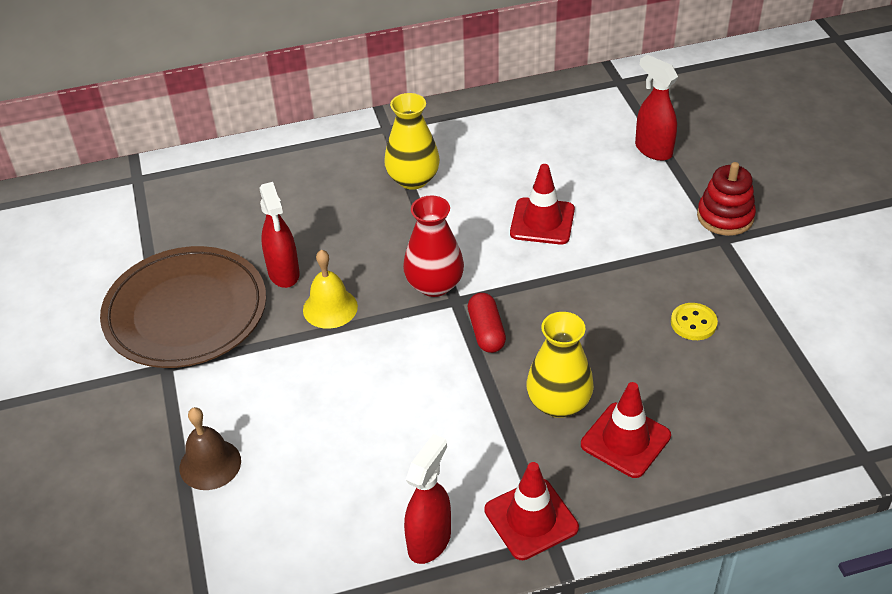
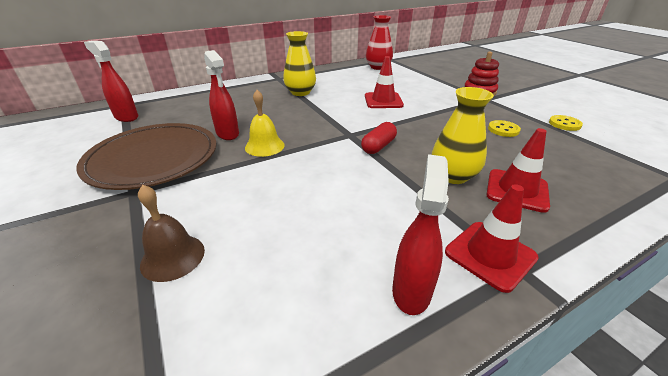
camera: 15 degrees left, 10 degrees down
red vase [403,196,464,297] -> red vase moved to [366,15,393,70]
red capsule [468,293,506,353] -> red capsule turned 60 degrees clockwise [361,122,397,154]
red spray bottle [635,55,678,161] -> red spray bottle moved to [84,41,138,122]
none -> yellow button [549,115,583,131]

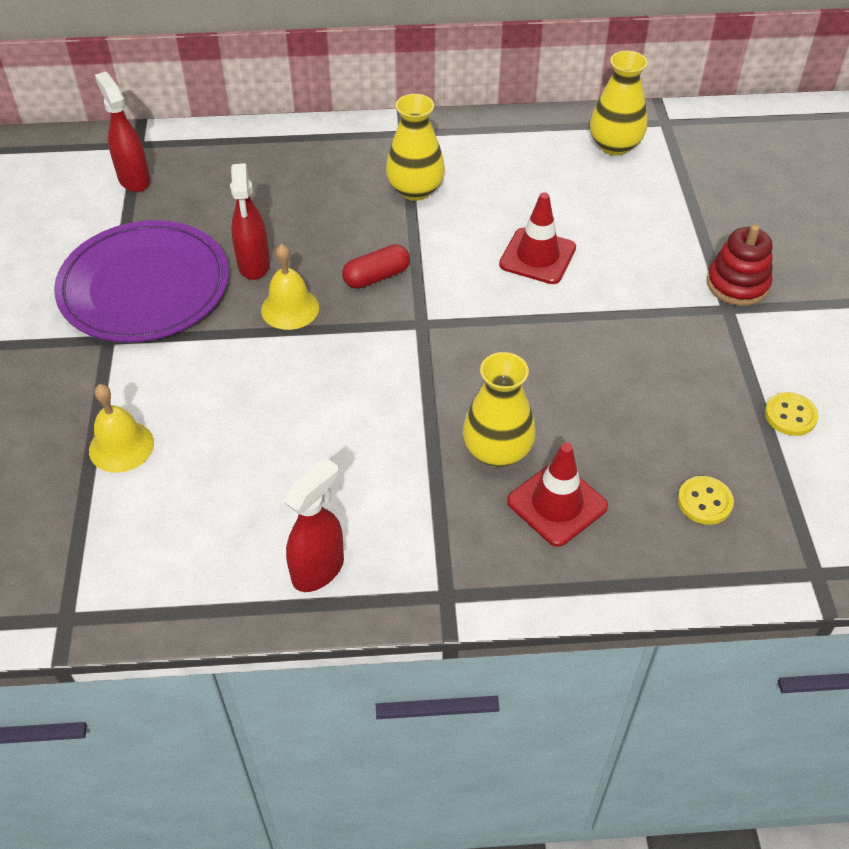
camera: 25 degrees right, 15 degrees up
brown plate [76,123,217,190] -> purple plate [54,220,229,342]
brown bell [138,184,205,282] -> yellow bell [89,384,154,473]
red capsule [361,122,397,154] -> red capsule moved to [342,244,410,289]
red vase [366,15,393,70] -> yellow vase [590,51,648,156]
red traffic cone [445,184,539,293] -> none
yellow button [488,120,521,137] -> yellow button moved to [678,476,734,525]

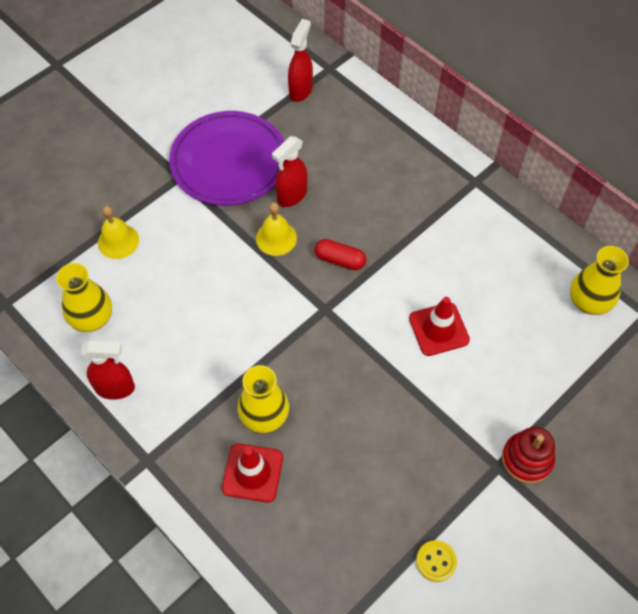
camera: 50 degrees right, 10 degrees up
yellow vase [386,94,445,201] -> yellow vase moved to [56,263,112,332]
yellow button [678,476,734,525] -> none

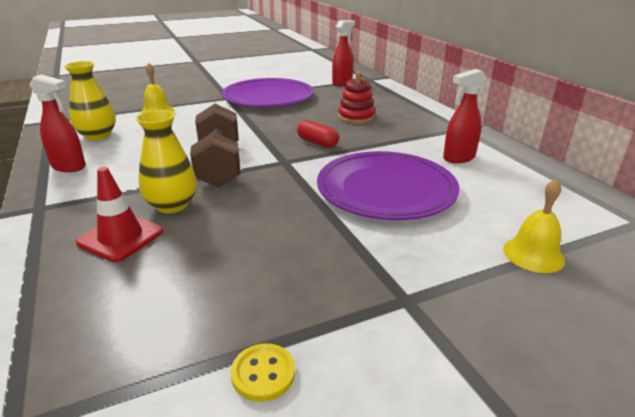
camera: 20 degrees right, 30 degrees down
yellow bell [256,202,297,256] -> yellow bell moved to [503,178,565,273]
red spray bottle [272,136,307,207] -> red spray bottle moved to [443,69,487,163]
red traffic cone [409,297,470,356] -> purple plate [317,151,459,220]
red stacking toy [502,427,555,484] -> red stacking toy moved to [338,72,375,124]
yellow vase [570,246,629,315] -> none
none -> brown dumbbell [190,104,241,187]

